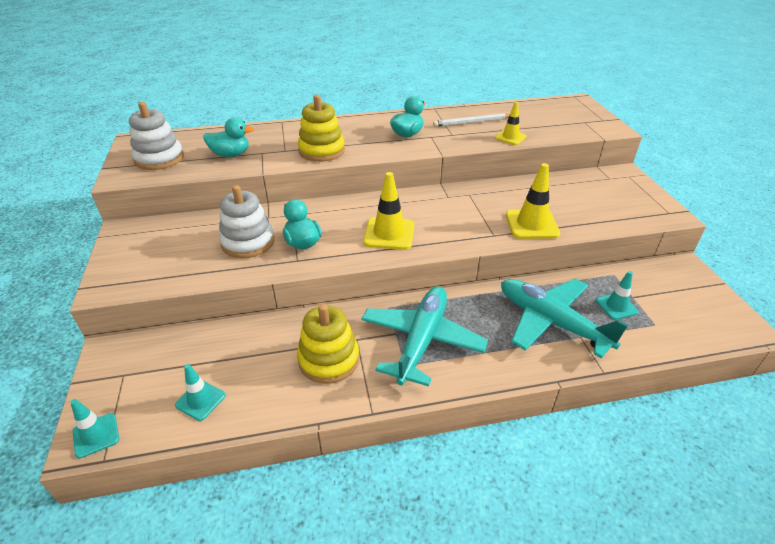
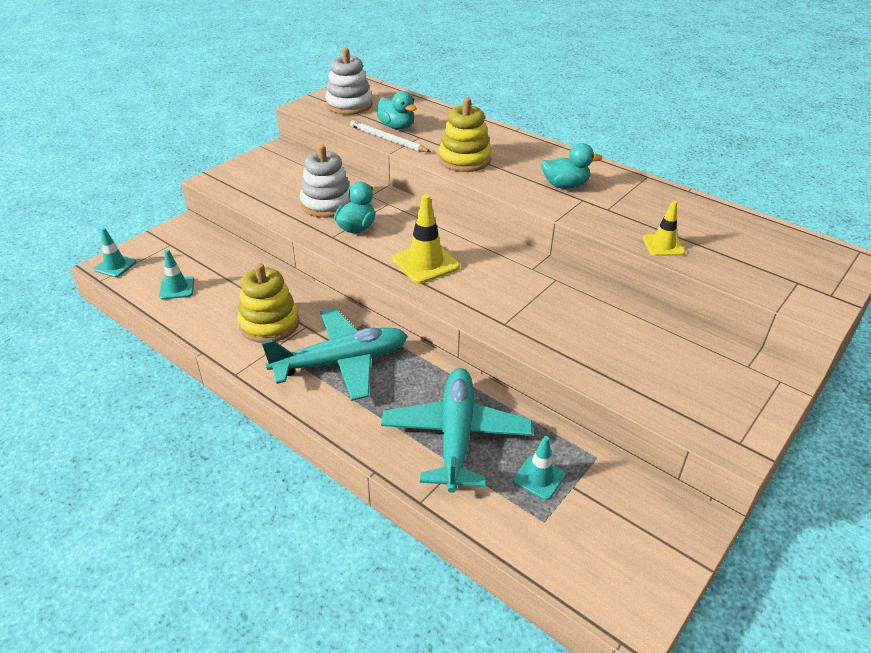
camera: 50 degrees right, 0 degrees up
white pencil [433,113,510,127] -> white pencil moved to [350,120,431,152]
yellow traffic cone [506,163,560,239] -> none

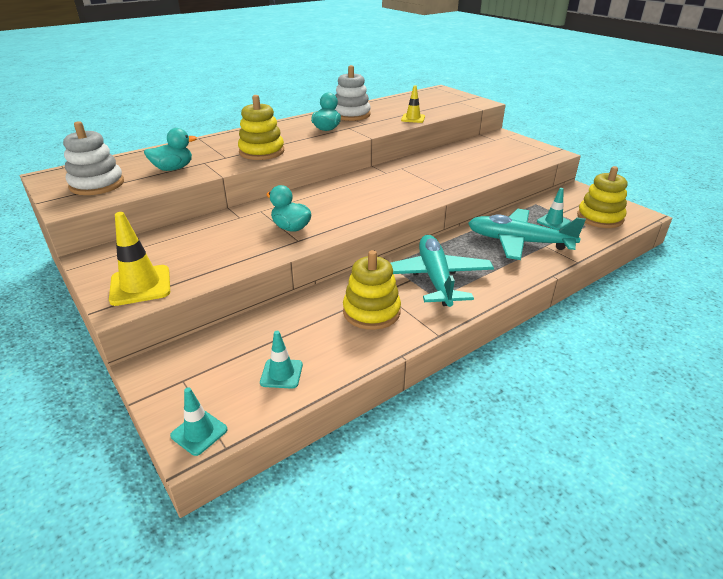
camera: 75 degrees left, 5 degrees down
white stacking toy [300,144,352,218] -> white stacking toy moved to [335,65,371,121]
white pencil [350,120,431,152] -> none
yellow traffic cone [392,194,460,284] -> yellow traffic cone moved to [109,212,170,306]
none -> yellow stacking toy [577,166,627,228]

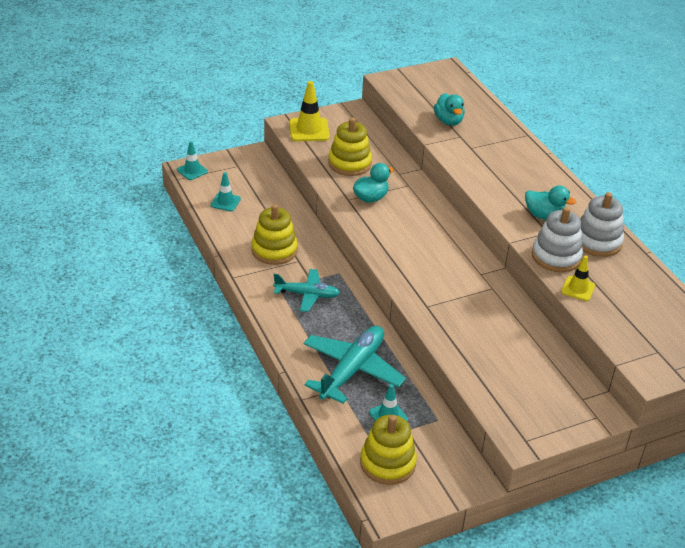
camera: 100 degrees right, 5 degrees up
white stacking toy [63,121,124,195] -> white stacking toy moved to [532,207,583,272]
yellow stacking toy [238,95,284,160] -> yellow stacking toy moved to [328,118,372,176]
turquoise plane [391,235,494,307] -> turquoise plane [273,269,340,312], size x0.62

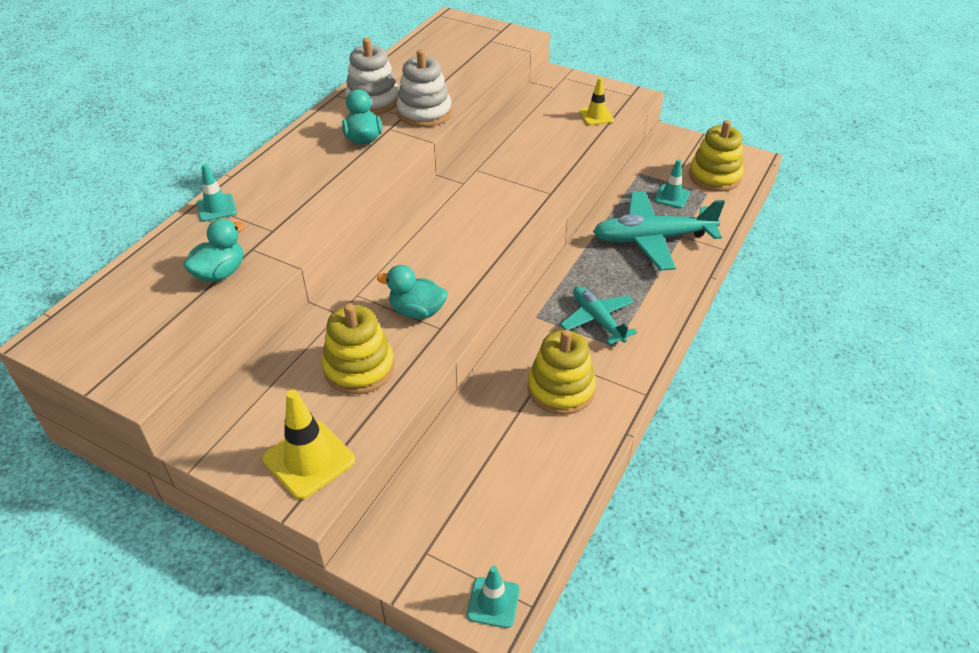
camera: 125 degrees left, 5 degrees up
turquoise traffic cone [211,172,241,211] -> turquoise traffic cone moved to [196,164,237,222]
yellow traffic cone [561,255,595,301] -> yellow traffic cone moved to [579,77,614,125]

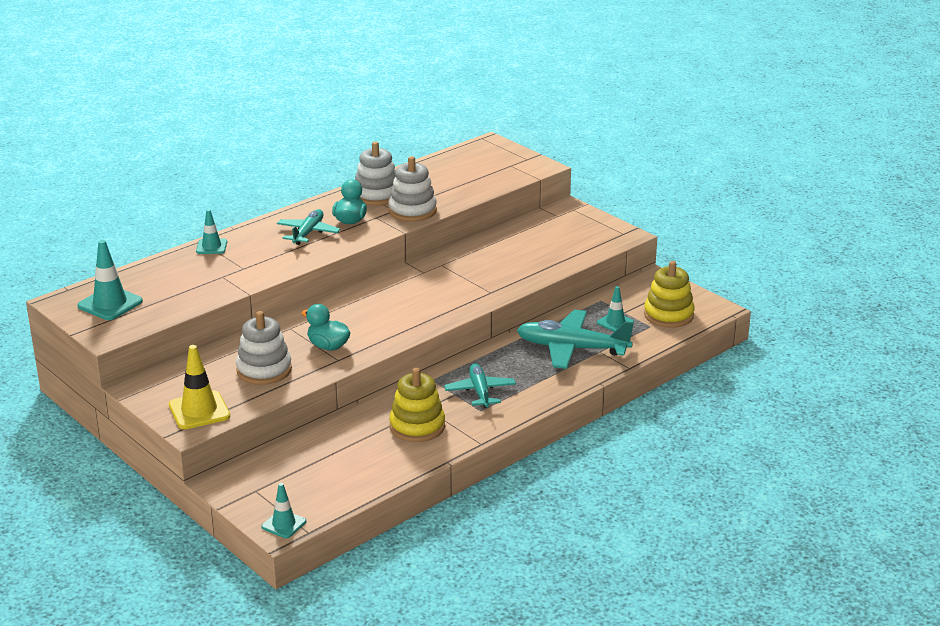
camera: 20 degrees right, 15 degrees down
turquoise duck [183,219,245,282] -> none
yellow stacking toy [322,303,394,394] -> white stacking toy [236,311,292,385]
yellow traffic cone [579,77,614,125] -> none
none -> turquoise traffic cone [77,240,143,320]
none -> turquoise plane [277,209,341,245]

